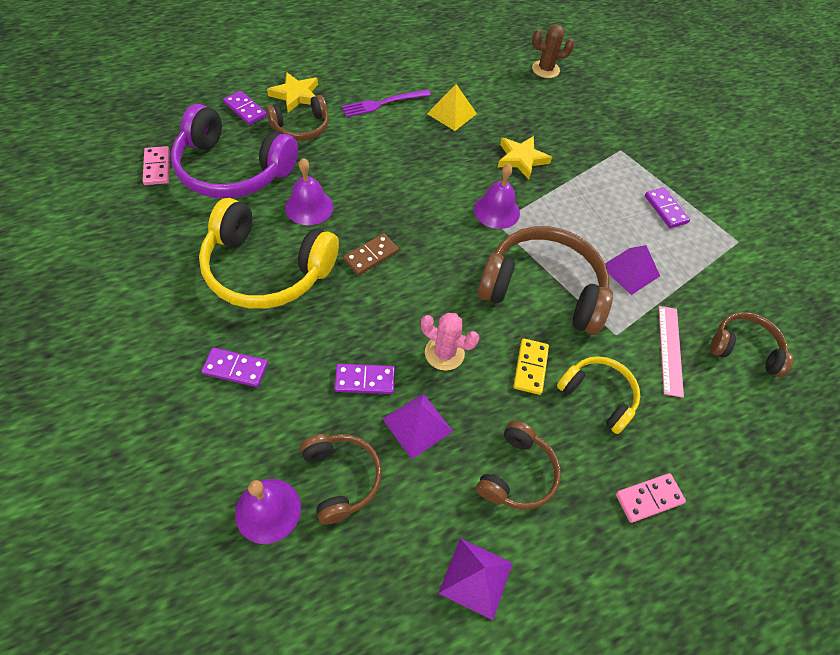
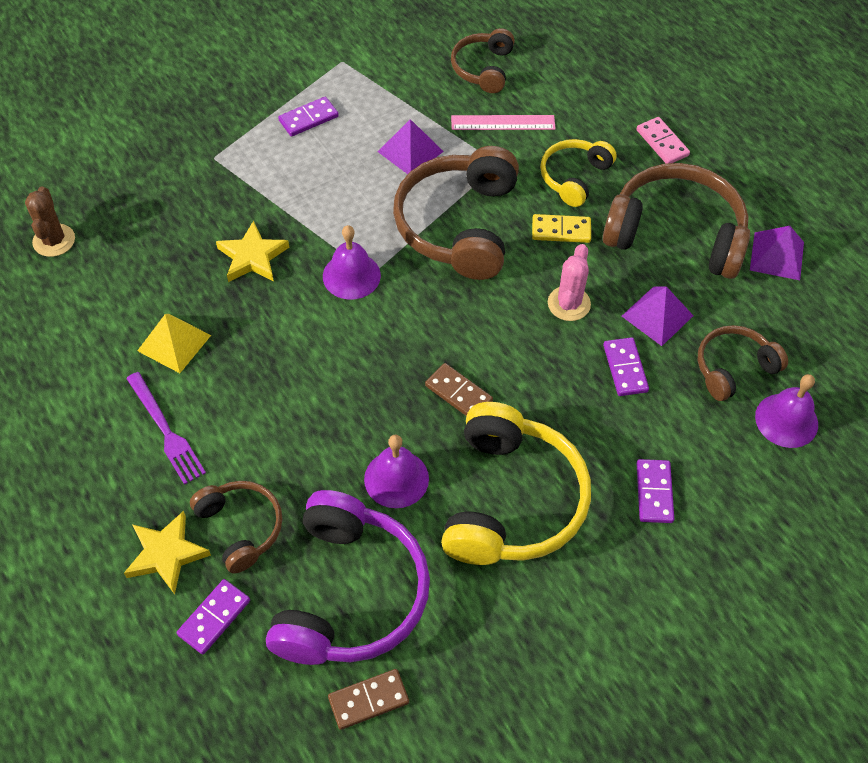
camera: 95 degrees left, 0 degrees up
pink domino [143,146,170,185] -> brown domino [328,669,409,730]
brown headphones [476,421,561,510] -> brown headphones [603,163,750,279], size x1.80

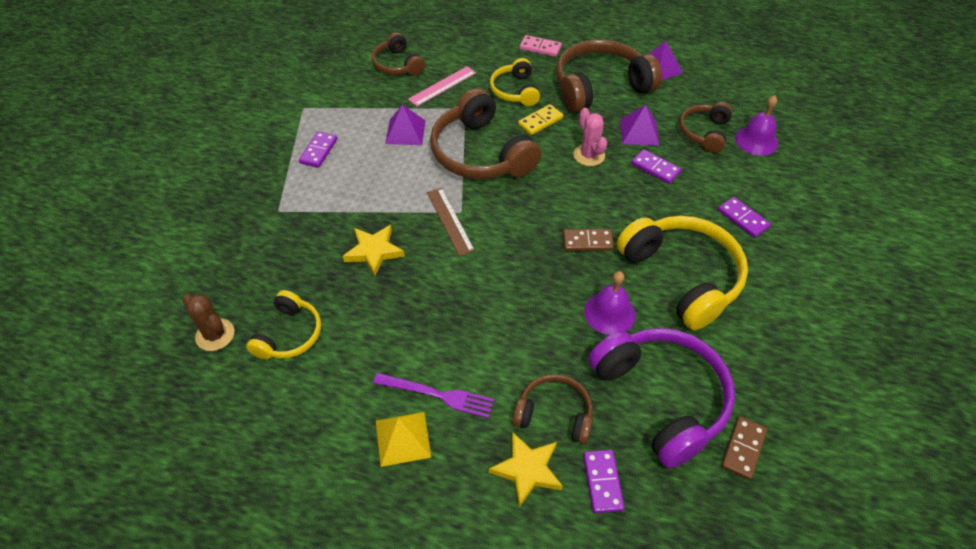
camera: 40 degrees left, 5 degrees down
yellow pyramid [137,314,211,373] -> yellow pyramid moved to [376,412,431,467]
purple bell [323,225,381,300] -> brown ruler [427,188,475,256]
none -> yellow headphones [246,290,321,360]

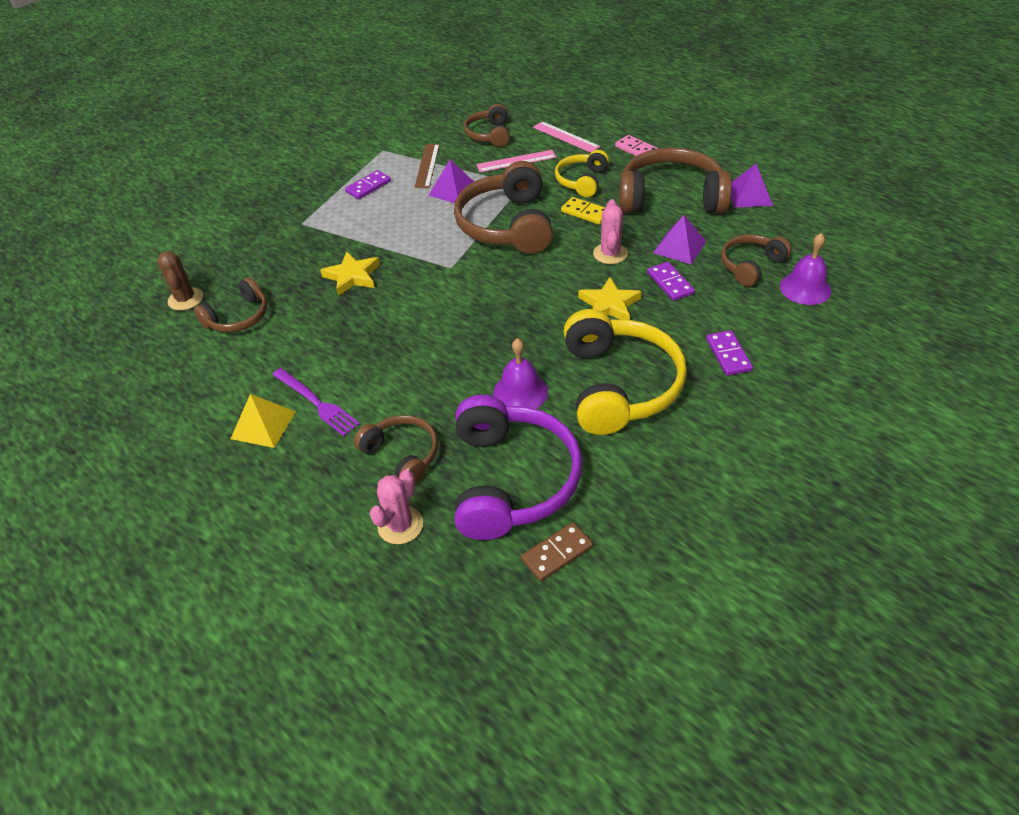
camera: 30 degrees right, 5 degrees down
yellow headphones [246,290,321,360] -> brown headphones [194,277,268,332]
brown ruler [427,188,475,256] -> brown ruler moved to [414,144,440,188]
yellow star [489,432,563,507] -> yellow star moved to [578,277,642,320]
yellow domino [518,104,563,135] -> yellow domino turned 45 degrees clockwise [561,197,605,225]
brown domino [563,229,614,251] -> none
purple domino [583,450,625,513] -> pink cactus [370,470,423,544]
none -> pink ruler [533,121,600,153]

